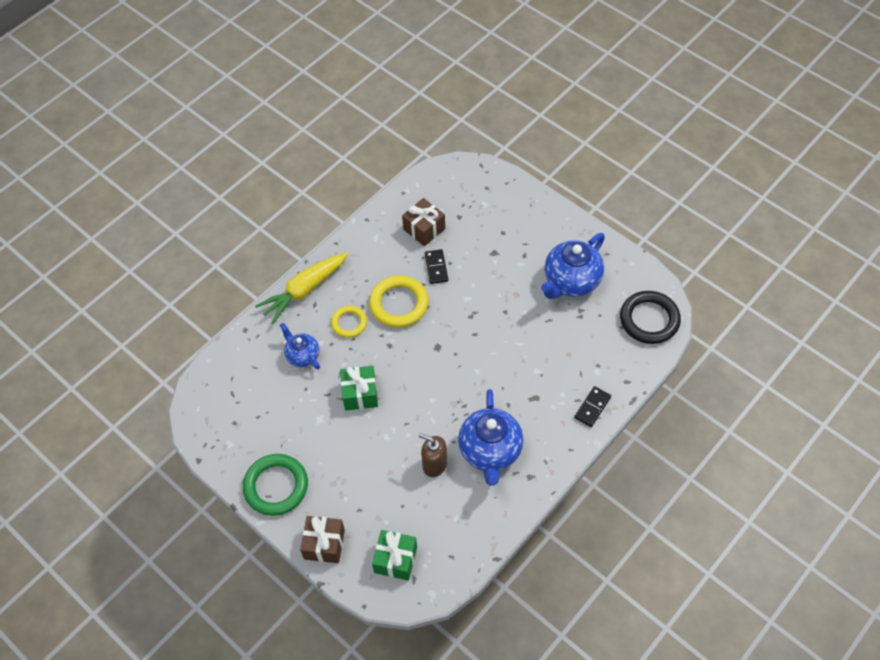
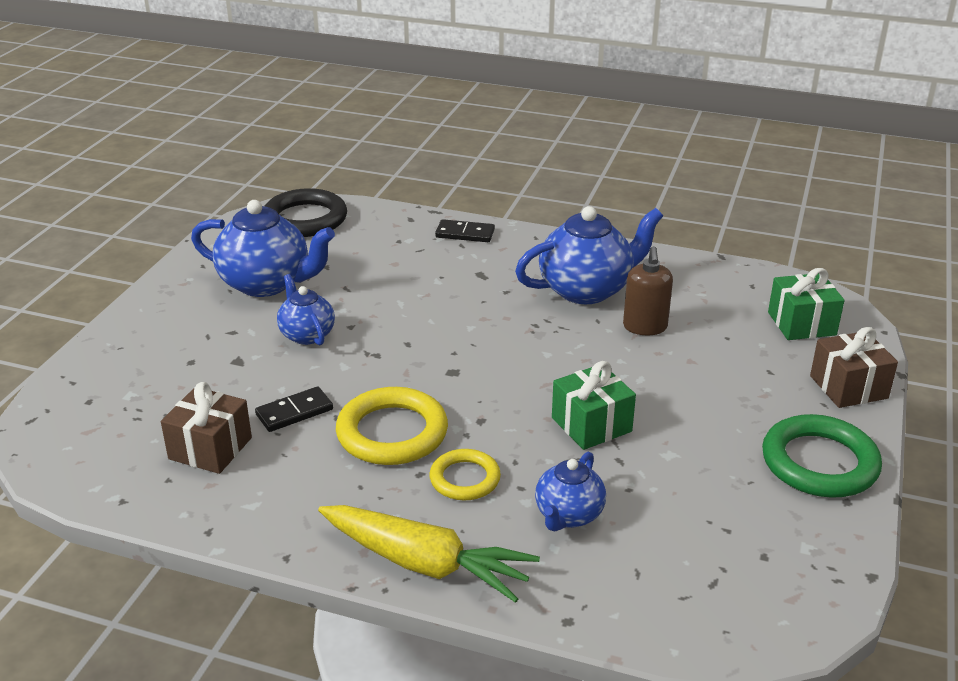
camera: 115 degrees left, 25 degrees down
none -> blue teapot [277,274,335,345]

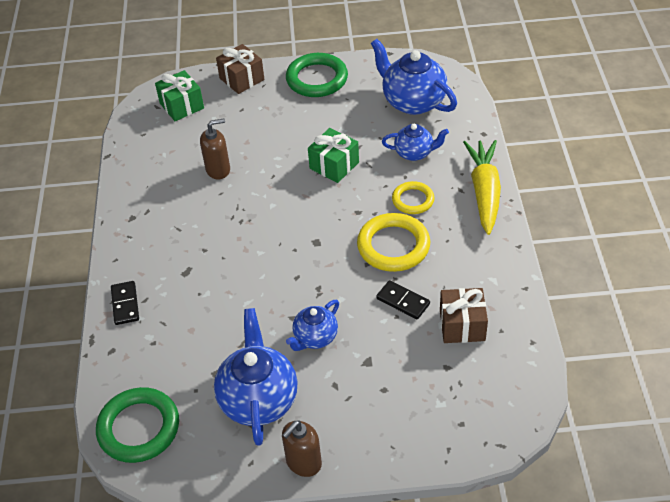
camera: 110 degrees left, 15 degrees up
black ring [265,188,347,237] -> green ring [96,387,179,463]
blue teapot [515,206,663,304] -> blue teapot moved to [371,39,457,115]
none -> brown soap dispenser [282,420,322,477]

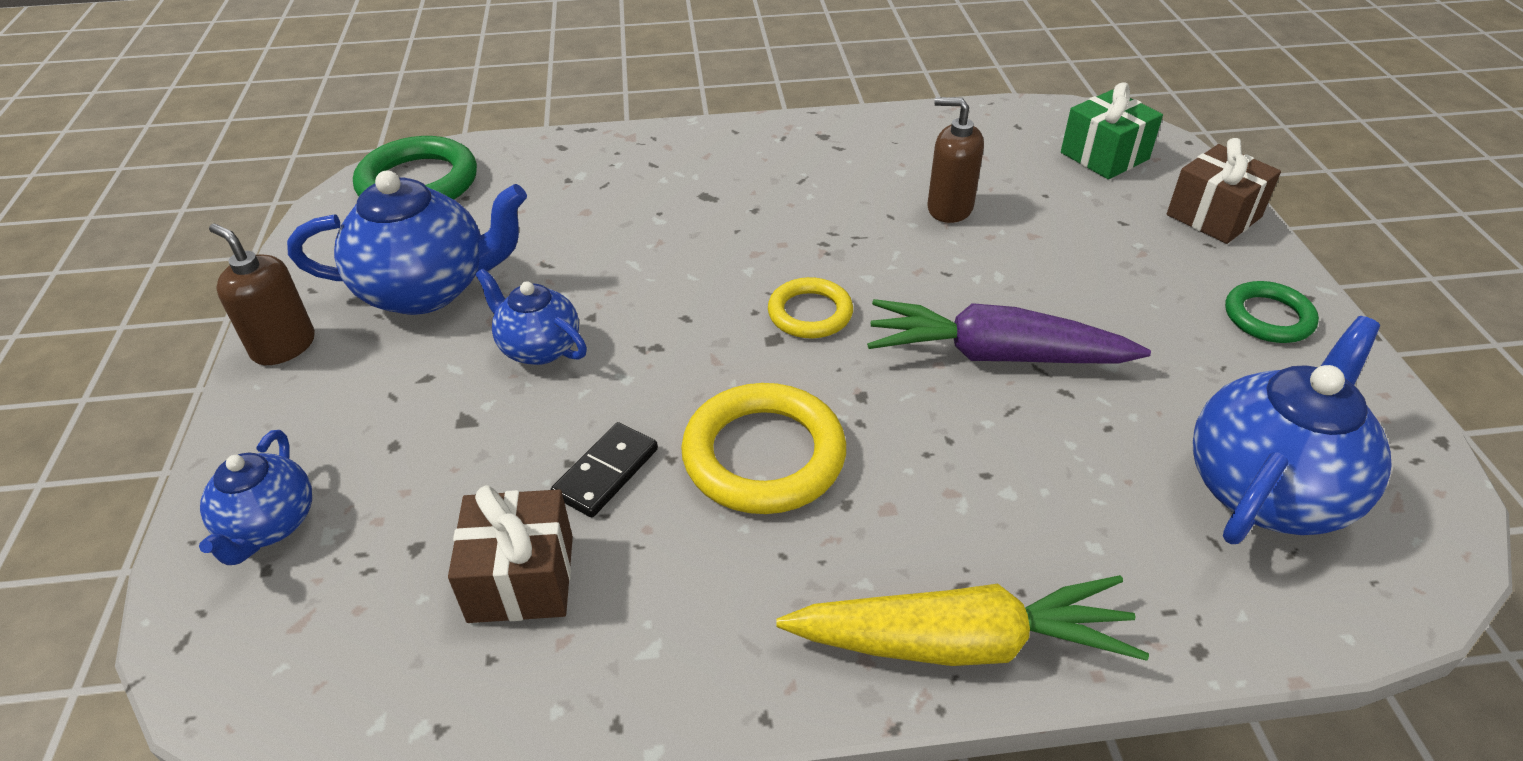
camera: 85 degrees right, 5 degrees down
black domino [111,281,139,325] -> none
brown soap dispenser [200,119,230,179] -> brown soap dispenser turned 135 degrees clockwise [928,97,984,223]
green ring [286,53,348,97] -> green ring [1225,281,1319,343], size x0.60
green gift [308,128,359,183] -> purple carrot [867,299,1151,364]
blue teapot [382,124,449,161] -> blue teapot moved to [199,430,312,565]
yellow ring [392,181,435,214] -> yellow ring moved to [768,277,853,338]

